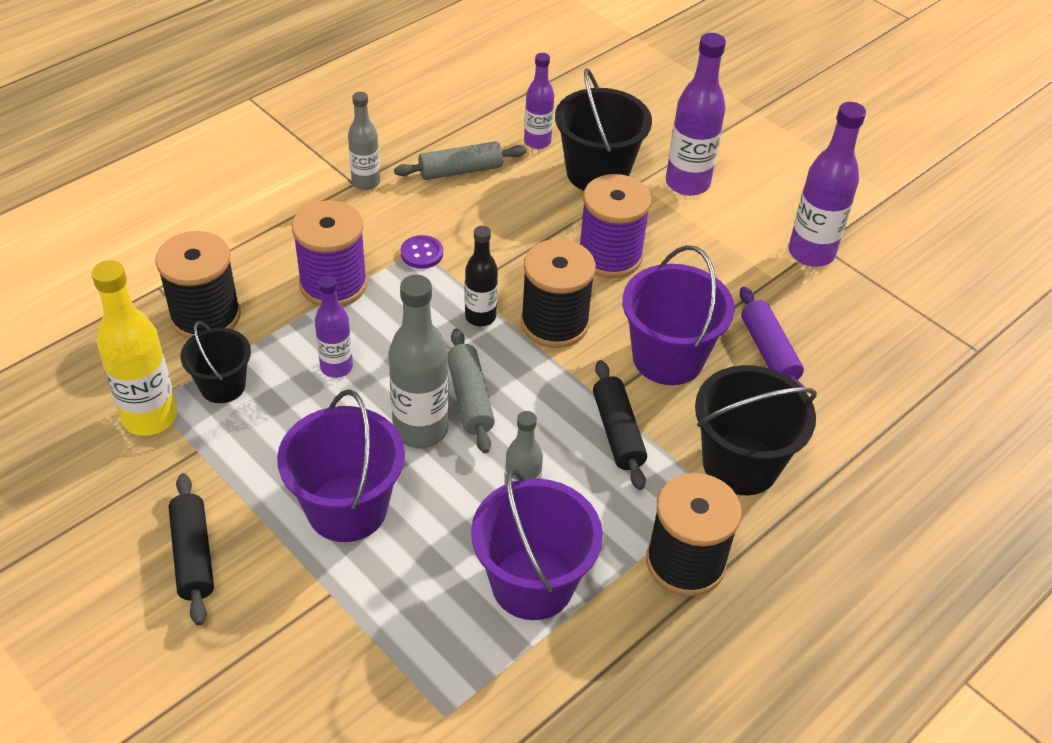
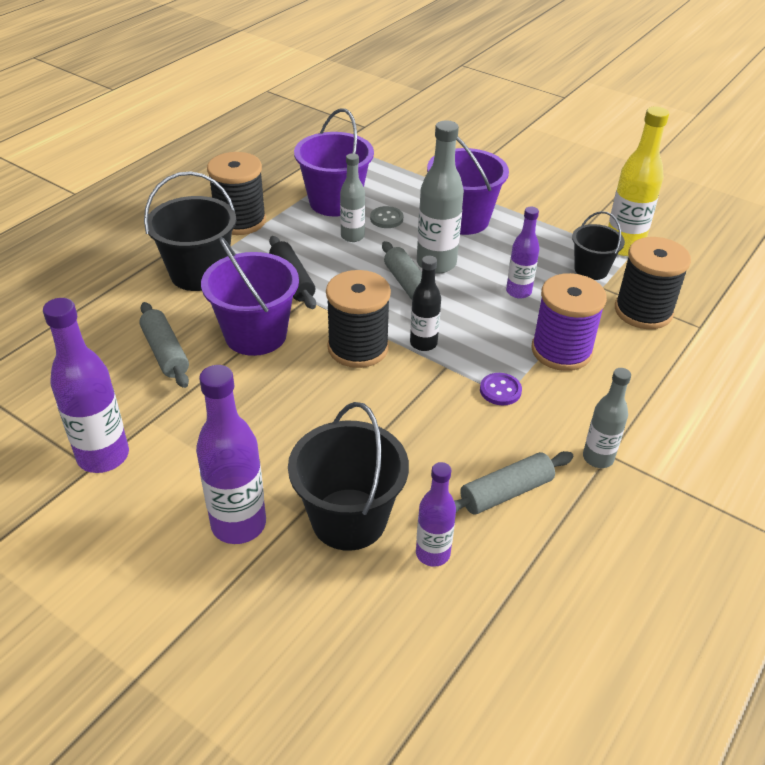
camera: 170 degrees right, 5 degrees down
black rolling pin [169,473,214,625] -> none
purple spool [580,174,652,278] -> none
purple rolling pin [740,287,804,387] -> grey rolling pin [139,302,189,388]
none -> grey button [370,206,403,228]

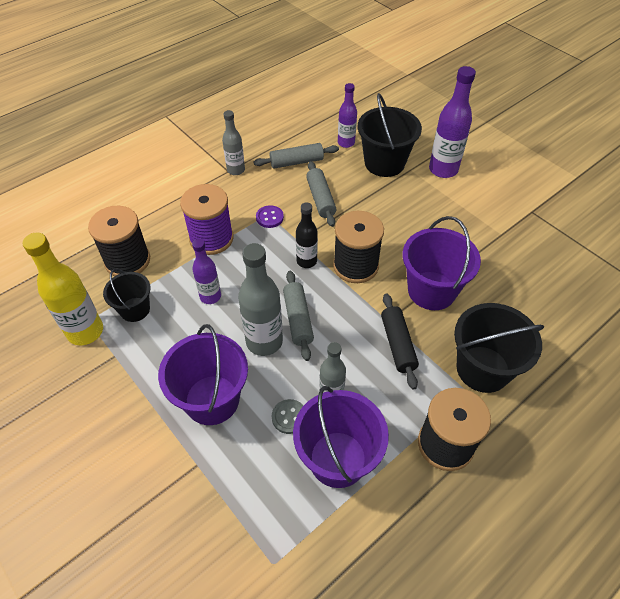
camera: 165 degrees left, 10 degrees up
purple bottle [43,298,129,473] -> none
grey rolling pin [139,302,189,388] -> grey rolling pin moved to [306,161,337,227]

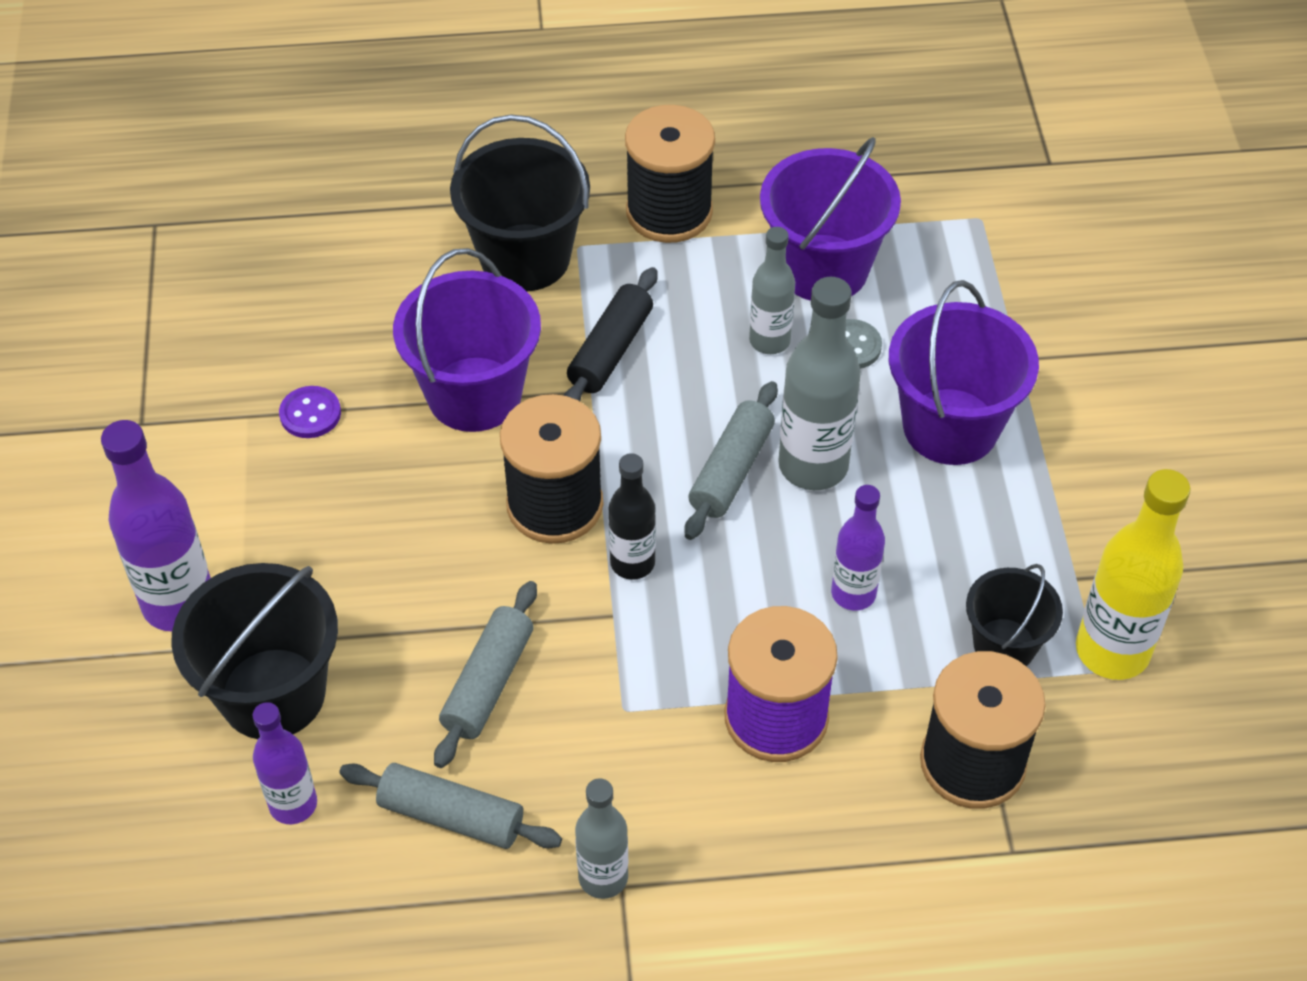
camera: 145 degrees left, 0 degrees up
purple button [256,205,284,228] -> purple button moved to [279,386,341,438]

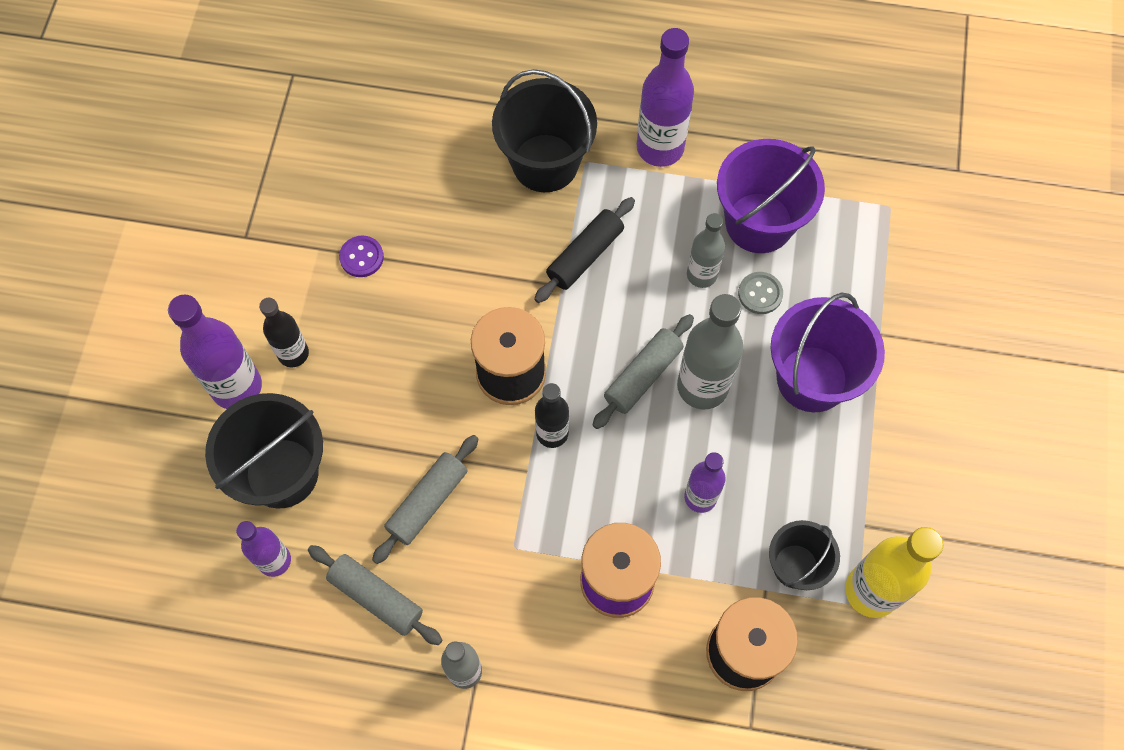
camera: 15 degrees right, 15 degrees up
purple bucket [393,248,541,432] -> none
black spool [625,105,715,243] -> purple bottle [637,28,694,167]
none -> black bottle [259,298,309,367]

